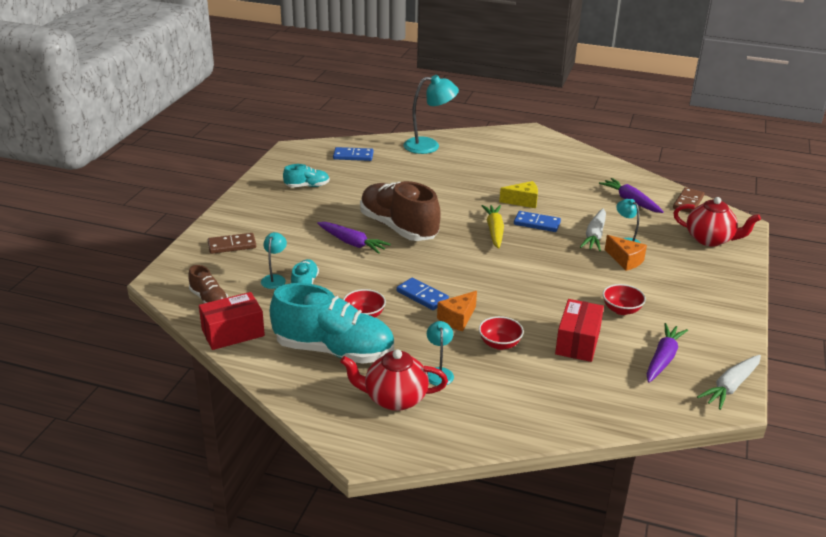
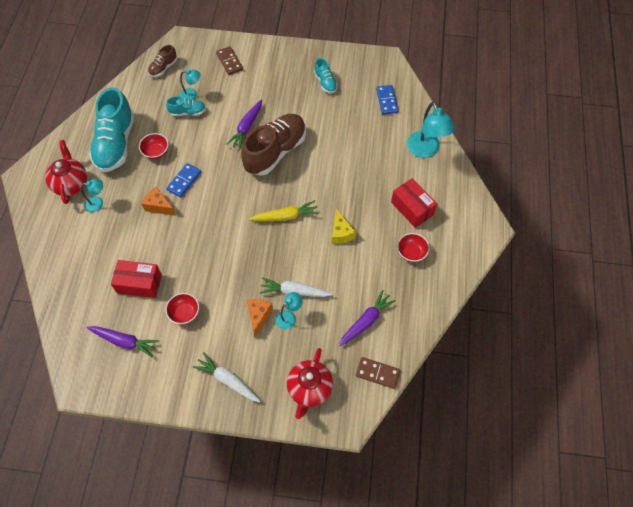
camera: 80 degrees right, 30 degrees up
red box [199,292,265,350] -> red box moved to [391,178,437,228]
red bowl [479,316,524,350] -> red bowl moved to [397,233,430,262]
blue domino [514,211,561,232] -> none
orange cheese [605,235,647,271] -> orange cheese turned 150 degrees clockwise [247,299,273,337]
white carrot [697,355,761,410] -> white carrot moved to [193,352,261,402]

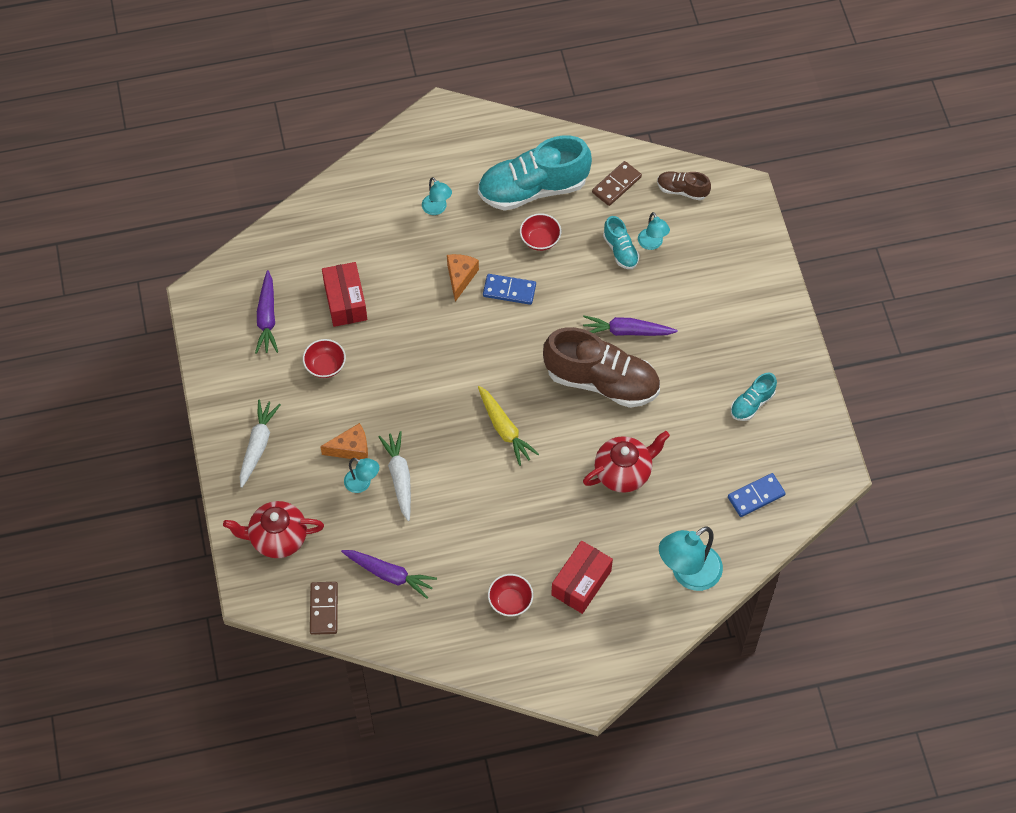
camera: 70 degrees right, 0 degrees up
red teapot [45,140,87,204] -> red teapot moved to [583,431,670,493]
brown domino [216,46,243,75] -> brown domino moved to [592,161,642,206]
yellow cheese [332,209,356,244] -> none

